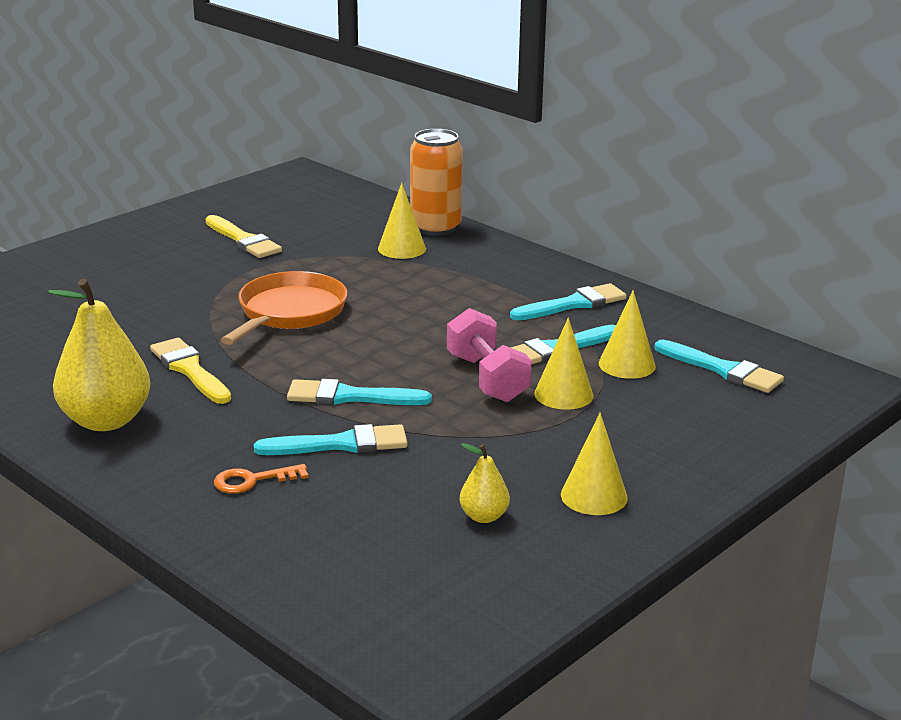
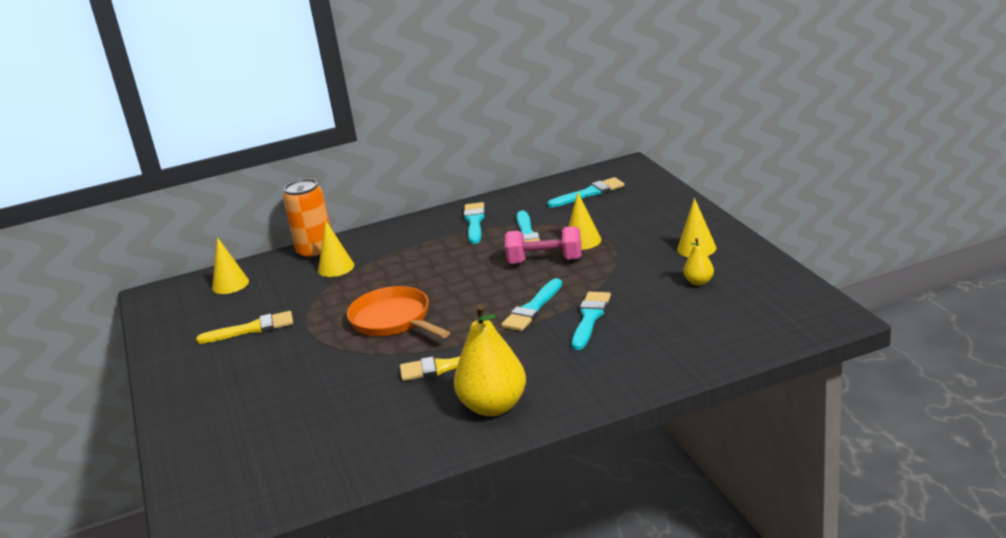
camera: 60 degrees left, 0 degrees up
orange key [214,464,308,494] -> none
yellow cone [599,290,656,379] -> yellow cone moved to [212,237,249,294]

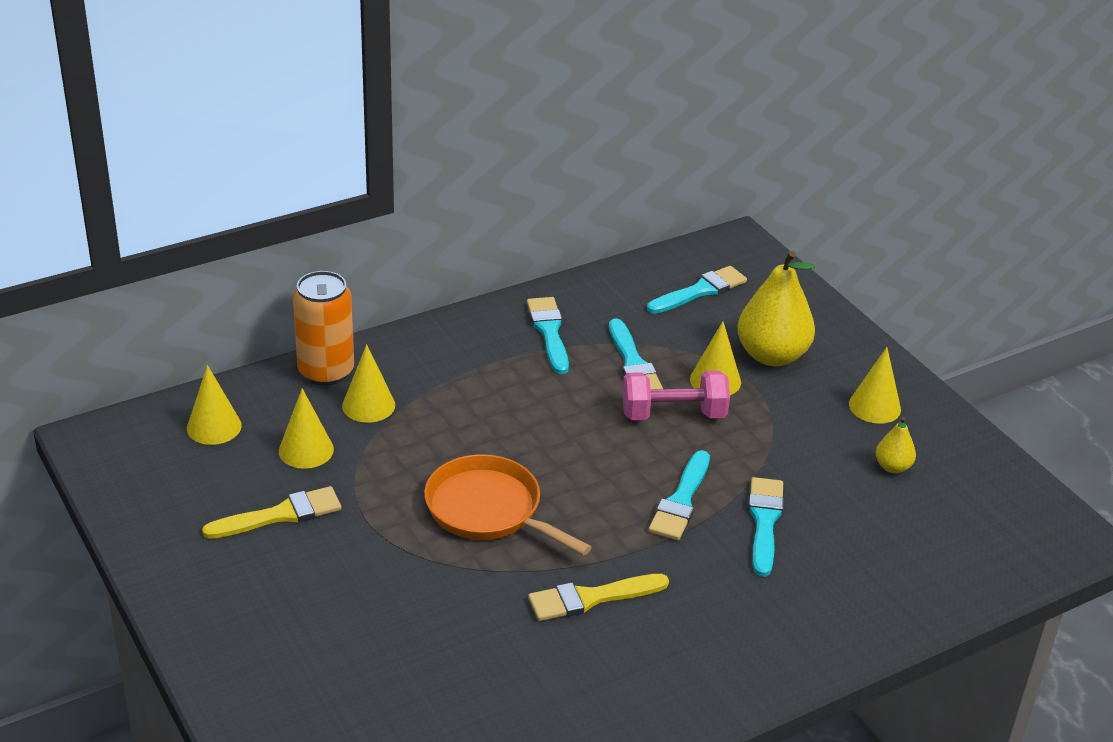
camera: 15 degrees left, 10 degrees up
yellow pear [454,304,526,416] -> yellow pear moved to [737,251,815,366]
none -> yellow cone [279,388,334,469]

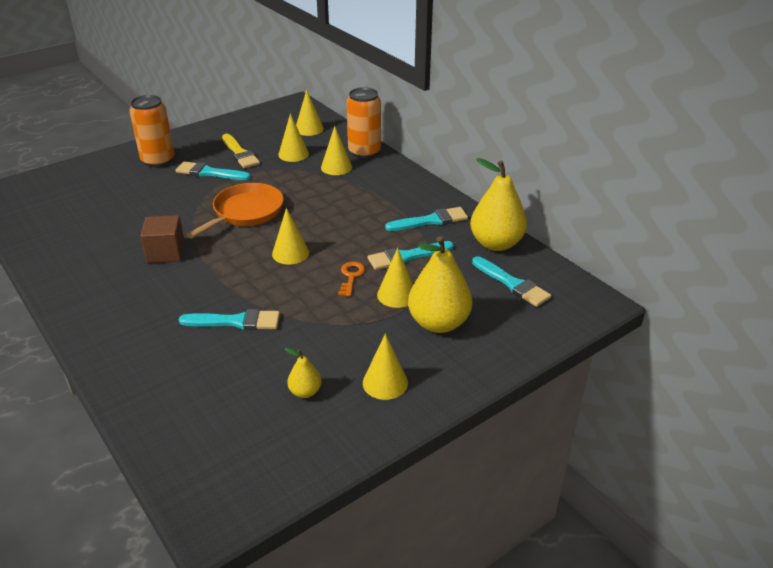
camera: 85 degrees right, 0 degrees up
yellow brush [528,574,669,621] -> brown cube [140,215,185,263]
pink dumbbell [622,371,730,420] -> orange key [338,262,365,297]
turquoise brush [649,450,710,540] -> turquoise brush moved to [176,161,251,180]
none -> orange can [129,95,174,167]
none -> yellow cone [272,208,309,264]
none -> yellow pear [470,158,527,251]

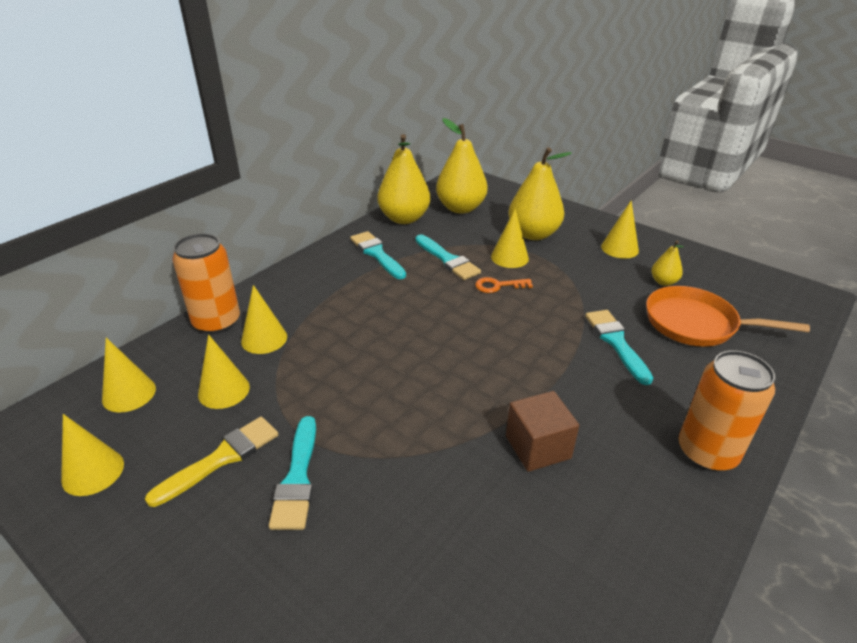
camera: 105 degrees left, 0 degrees up
orange can [129,95,174,167] -> orange can moved to [679,350,775,472]
orange pan [186,183,284,239] -> orange pan moved to [646,286,810,347]
yellow cone [272,208,309,264] -> yellow cone moved to [61,414,124,496]
turquoise brush [472,256,551,307] -> yellow pear [436,118,488,214]

